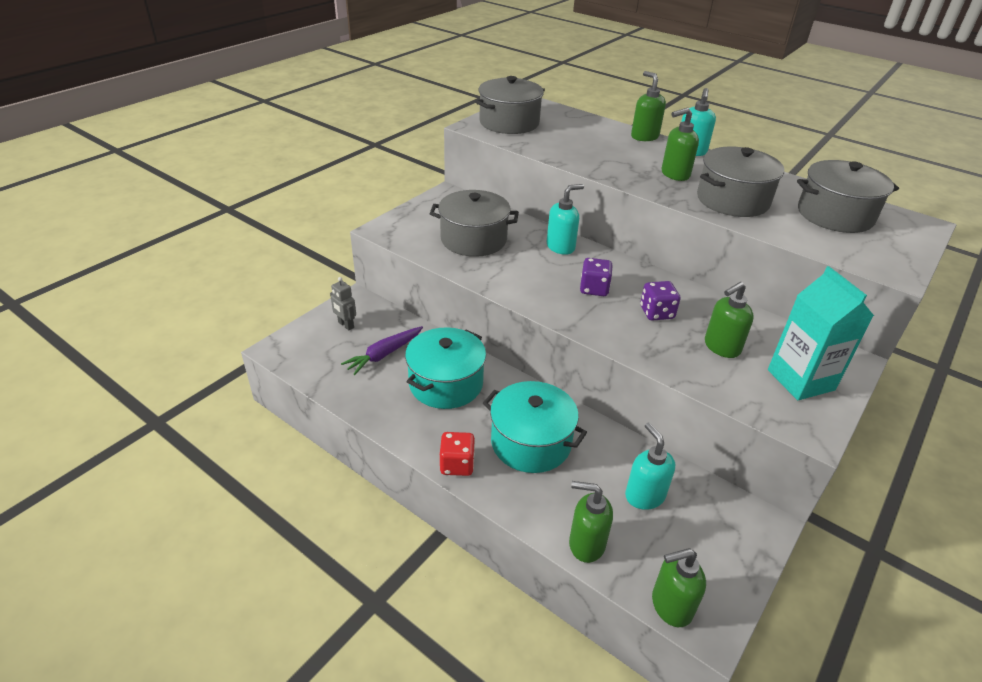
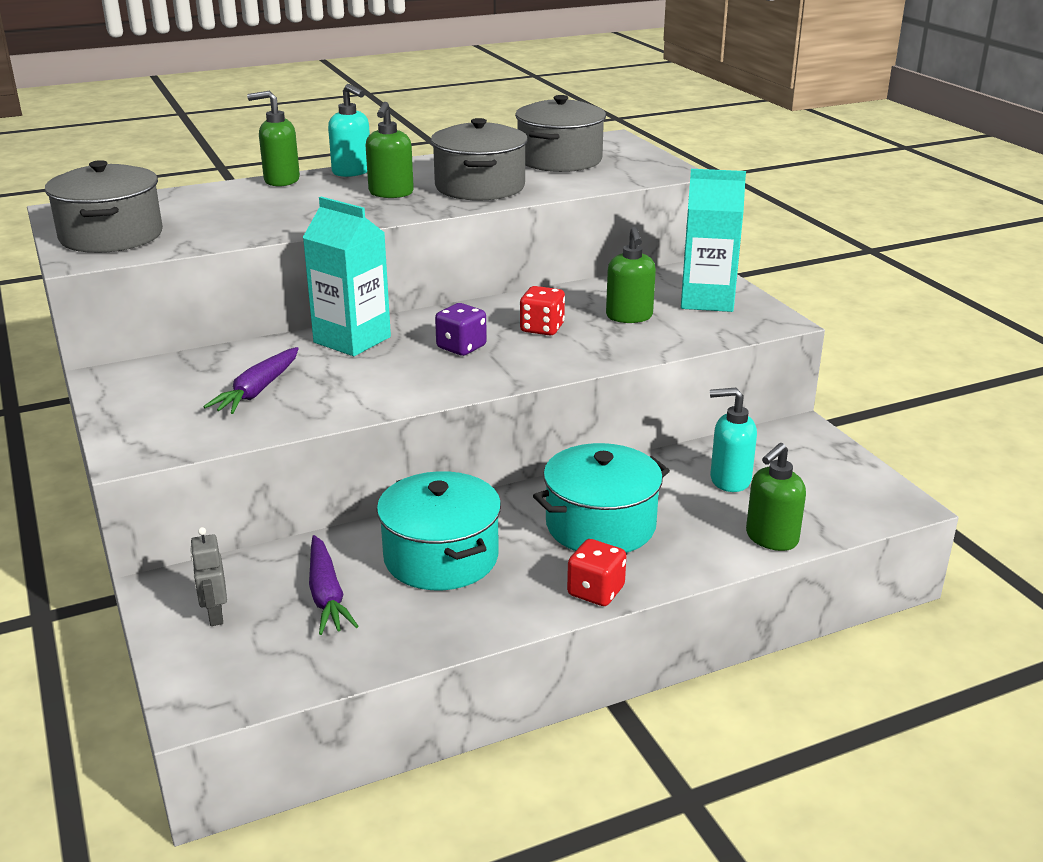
camera: 60 degrees left, 10 degrees down
grey robot [330,277,356,331] -> grey robot turned 90 degrees clockwise [190,527,227,626]
grey pot [430,190,519,257] -> purple carrot [203,347,299,414]
turquoise soap dispenser [547,184,584,255] -> turquoise carton [303,197,391,356]
purple dice [640,281,680,321] -> red dice [520,286,565,335]
green soap dispenser [652,548,706,627] -> none

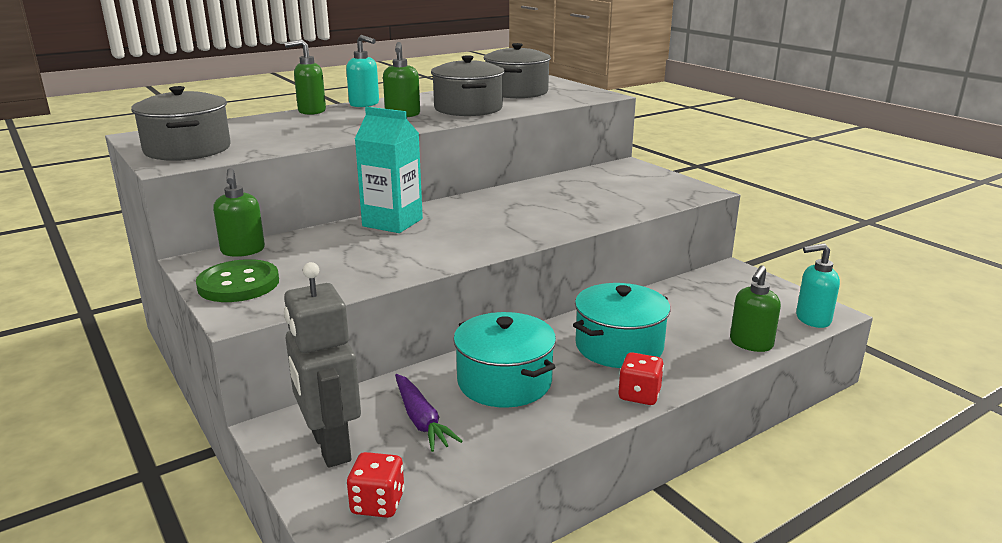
camera: 10 degrees left, 5 degrees down
grey robot [190,527,227,626] -> grey robot [284,262,361,468], size x2.17
purple carrot [203,347,299,414] -> none
purple dice [435,303,487,356] -> none
red dice [520,286,565,335] -> red dice moved to [347,452,405,518]
green soap dispenser [606,227,656,323] -> green soap dispenser moved to [213,168,265,257]
turquoise carton [681,169,746,312] -> none
turquoise soap dispenser [710,388,757,492] -> turquoise soap dispenser moved to [796,243,840,328]
none -> green button [196,259,279,302]

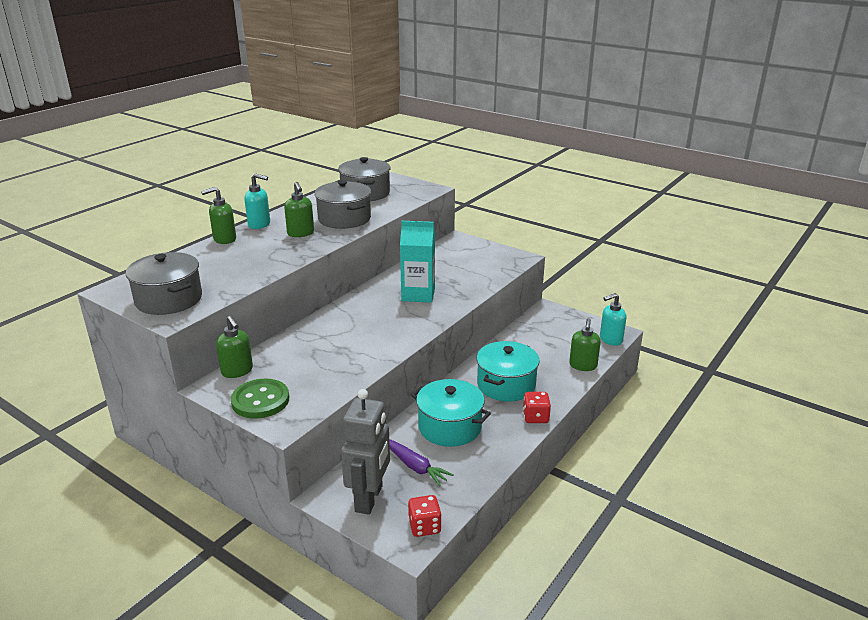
camera: 20 degrees left, 5 degrees up
grey robot [284,262,361,468] -> grey robot turned 120 degrees counterclockwise [341,389,390,515]
turquoise carton [355,107,423,233] -> turquoise carton moved to [400,221,435,303]

